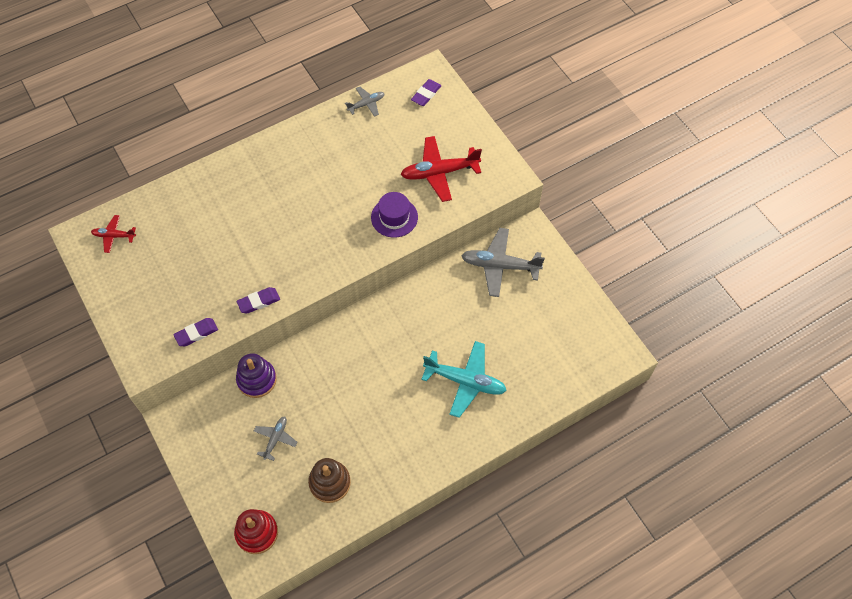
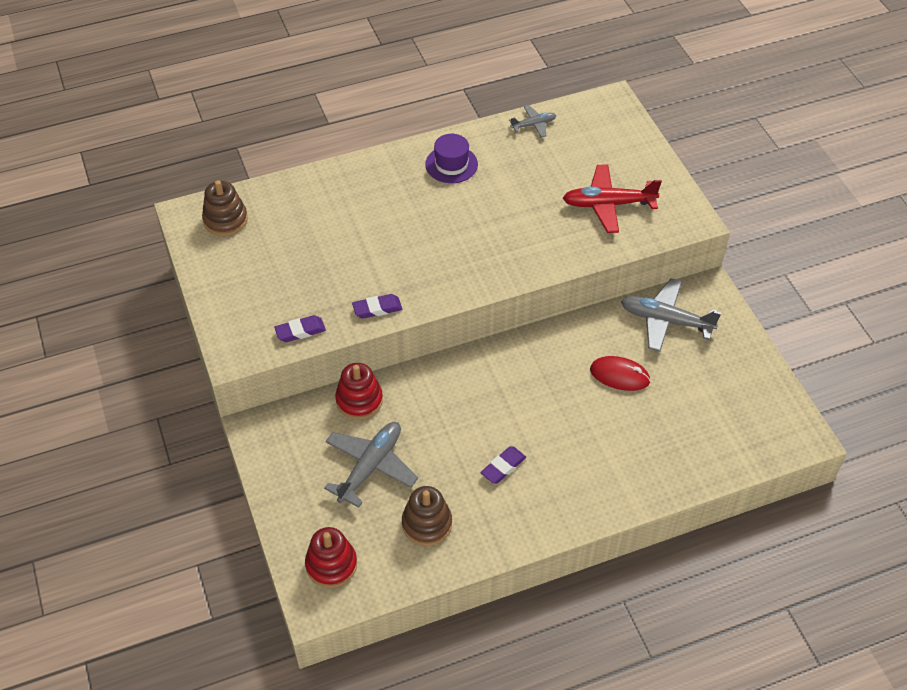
camera: 10 degrees right, 10 degrees down
red plane [91,215,136,253] -> brown stacking toy [202,180,248,236]
purple stacking toy [236,353,277,398] -> red stacking toy [335,363,383,420]
grey plane [254,417,298,461] -> grey plane [324,422,418,508], size x1.86
purple hat [371,192,418,238] -> purple hat moved to [425,134,478,183]
purple eraser [411,79,441,106] -> purple eraser moved to [480,446,526,484]
turquoise plane [421,341,507,418] -> none
none -> red mouse [590,356,651,391]

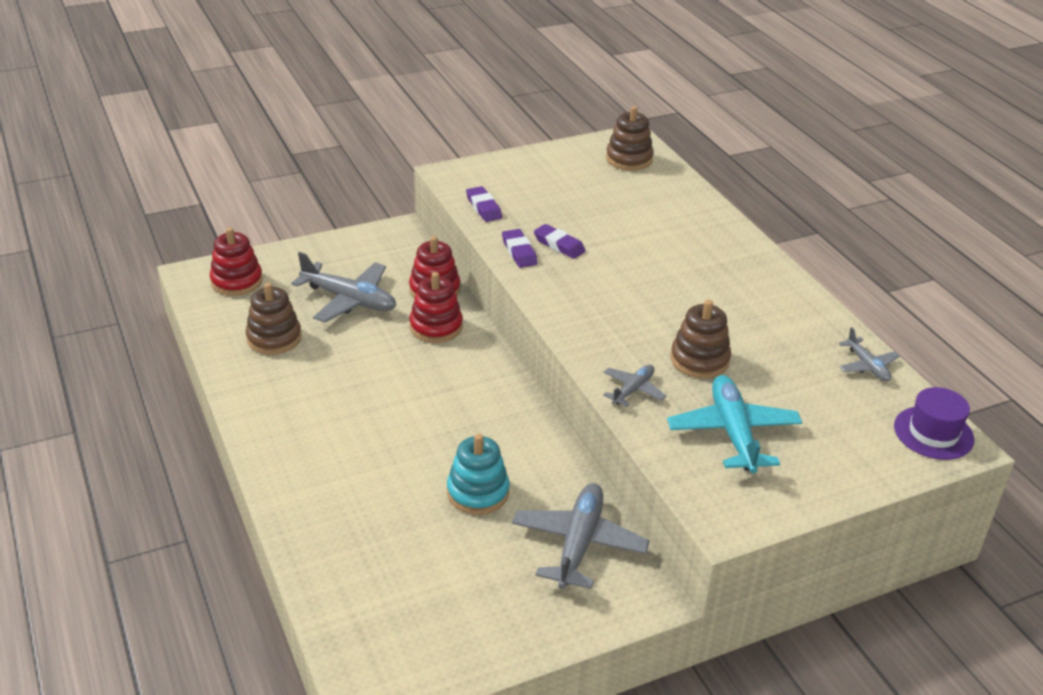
camera: 85 degrees right, 15 degrees down
purple hat [425,134,478,183] -> purple hat moved to [894,387,974,460]
purple eraser [480,446,526,484] -> purple eraser moved to [534,224,586,259]
red plane [563,164,662,233] -> turquoise plane [667,375,802,473]
red mouse [590,356,651,391] -> turquoise stacking toy [447,434,510,515]
none -> red stacking toy [409,272,463,343]
none -> grey plane [603,365,666,407]
none -> brown stacking toy [670,300,731,378]

